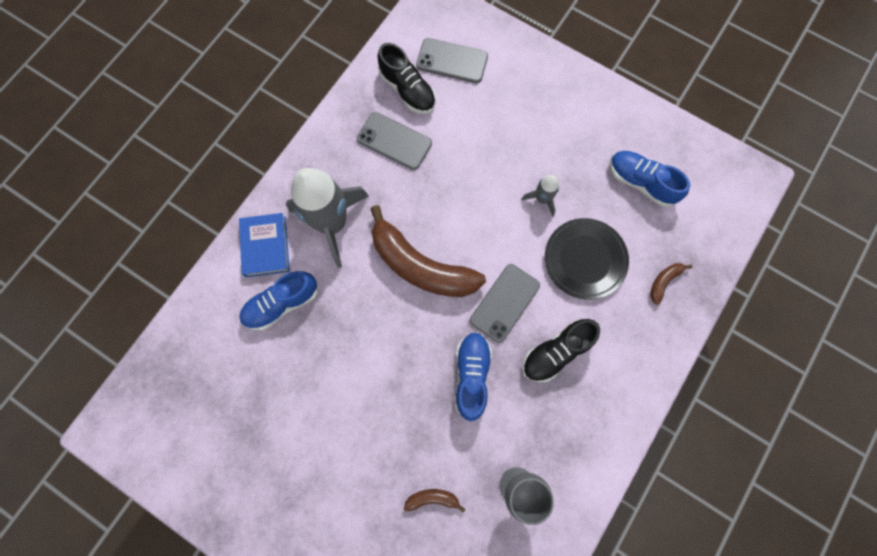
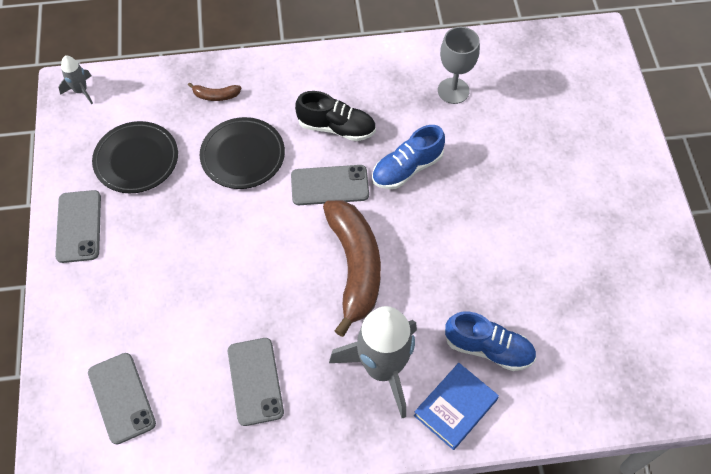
camera: 130 degrees left, 15 degrees down
black shoe [377,43,436,114] -> none
brown banana [404,489,465,513] -> none
grey rocket [522,175,559,217] -> grey rocket moved to [58,56,93,104]
blue shoe [610,151,690,207] -> black plate [92,121,178,193]
none -> grey phone [55,190,101,263]

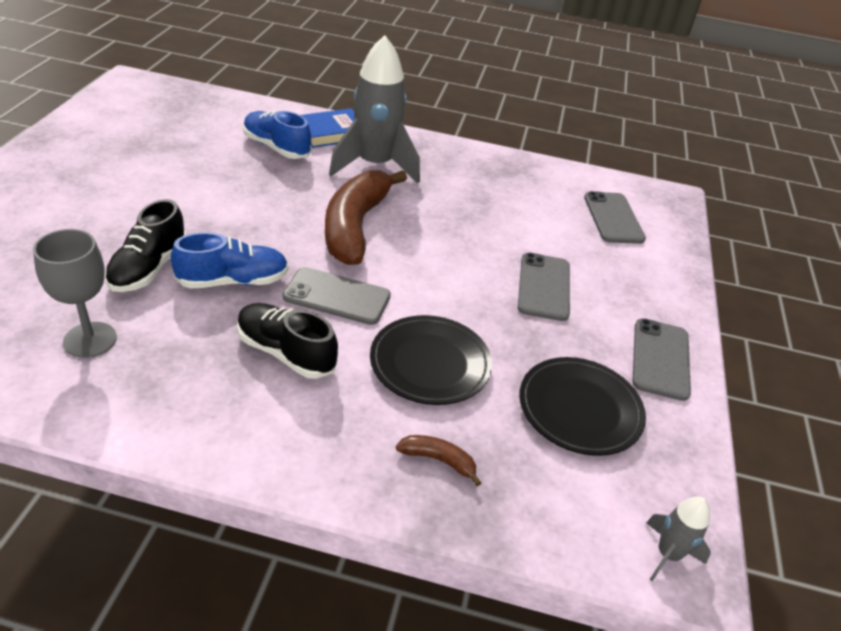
camera: 165 degrees left, 20 degrees down
grey phone [228,338,284,426] -> grey phone moved to [518,253,570,321]
none -> black shoe [105,199,186,292]

